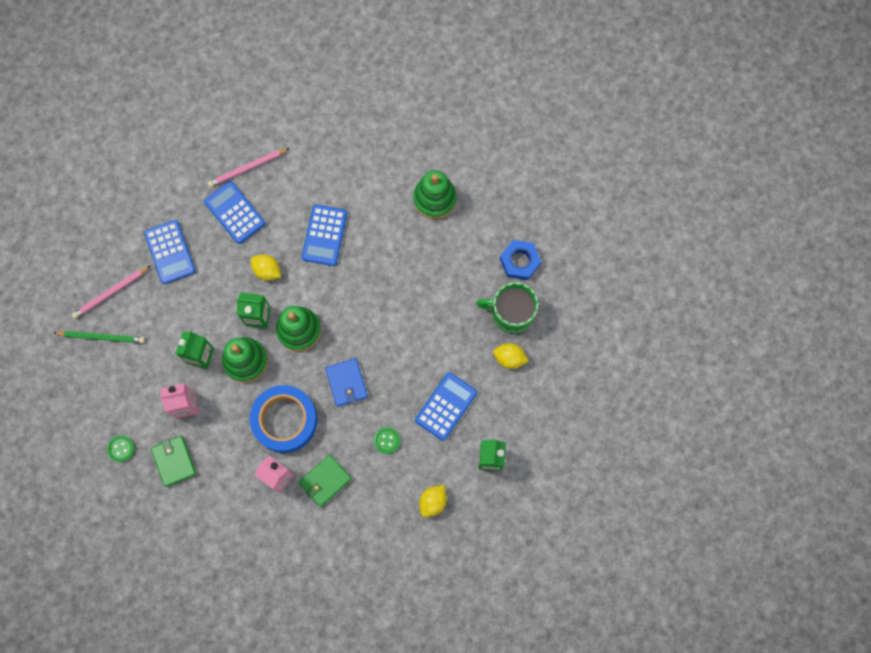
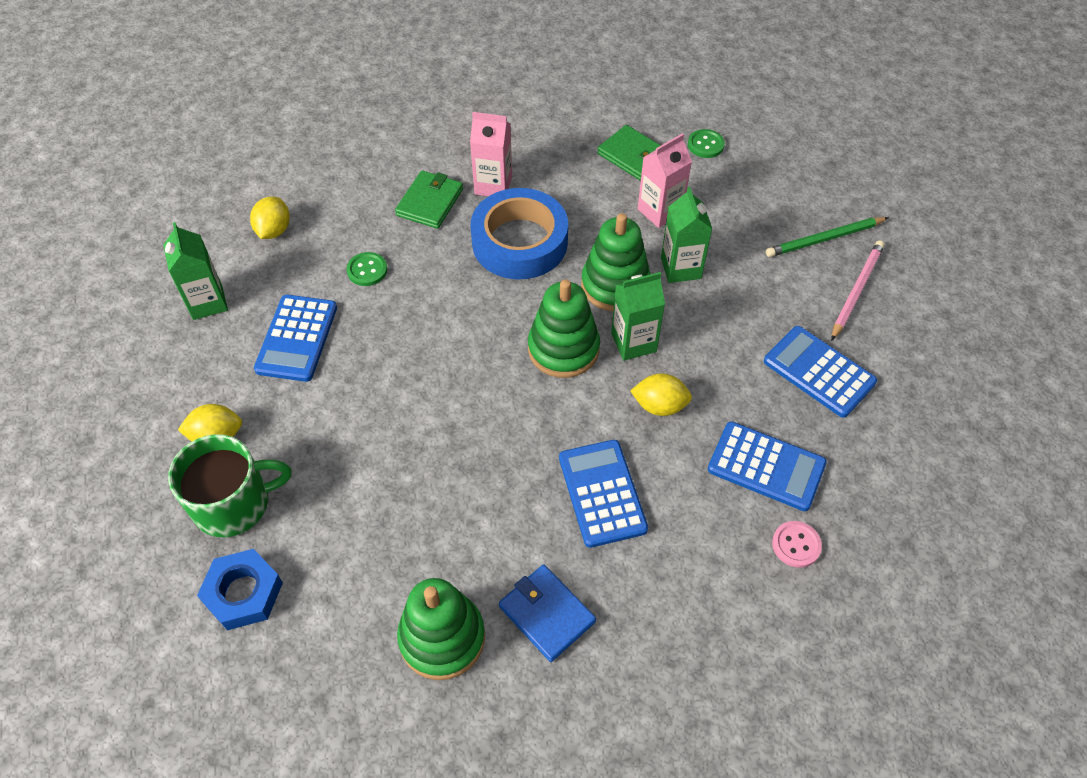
camera: 155 degrees right, 20 degrees down
pink pencil [208,148,289,187] -> pink button [772,521,822,568]
blue wallet [325,358,368,407] -> blue wallet moved to [499,564,596,662]

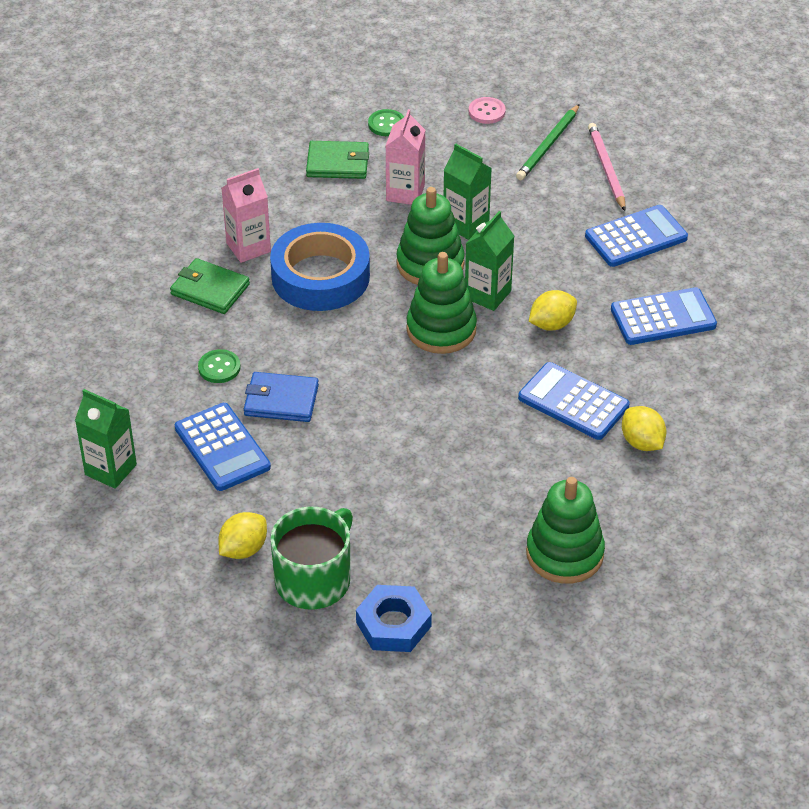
camera: 40 degrees left, 10 degrees down
yellow lemon [250,197,290,239] -> yellow lemon moved to [622,406,666,451]
green wallet [395,170,463,229] -> green wallet turned 45 degrees counterclockwise [170,258,250,314]
blue wallet [499,564,596,662] -> blue wallet moved to [244,372,319,422]
blue calculator [764,326,877,418] -> blue calculator turned 150 degrees clockwise [585,205,688,267]
pink button [772,521,822,568] -> pink button moved to [469,97,506,124]

